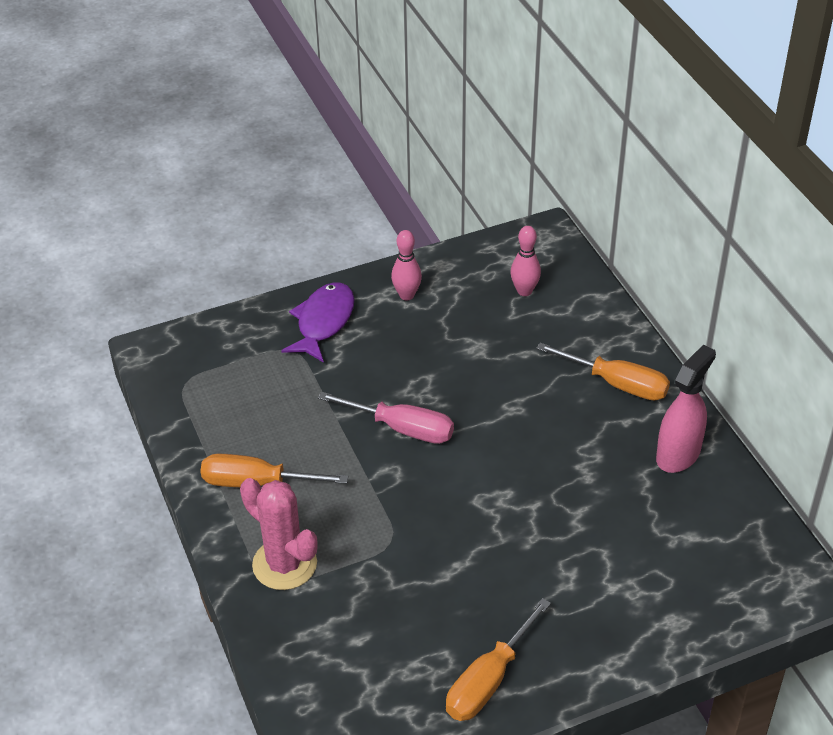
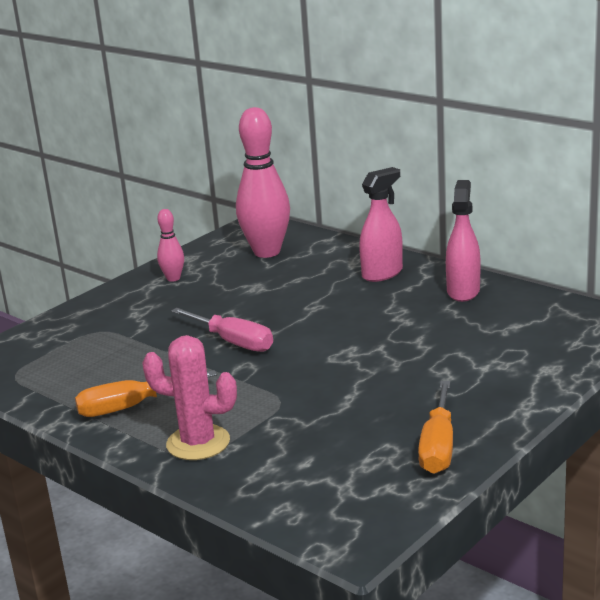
camera: 25 degrees left, 20 degrees down
purple fish [281,282,354,363] -> none
pink screwdriver [318,392,454,444] -> pink screwdriver turned 45 degrees clockwise [171,308,273,352]
pink bowling pin [511,226,541,296] -> pink bowling pin [236,107,290,258], size x2.07
orange screwdriver [536,343,670,400] -> pink spray bottle [359,167,403,282]

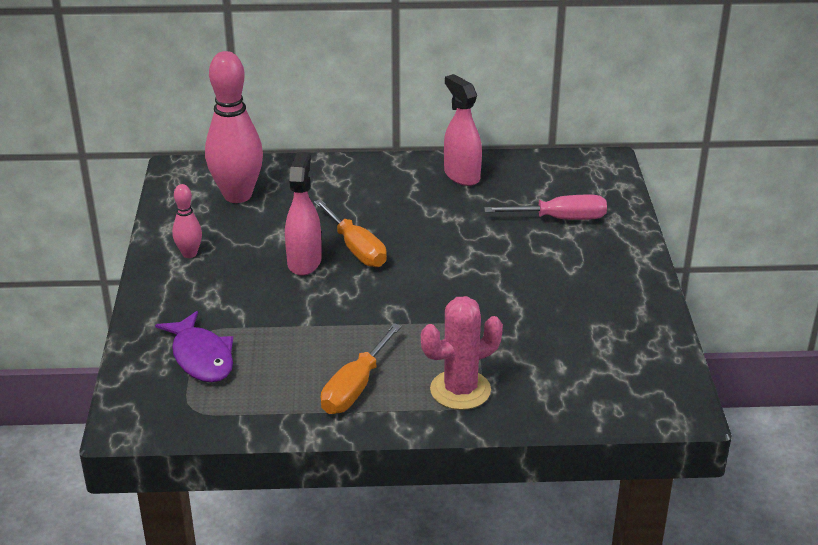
camera: 45 degrees left, 10 degrees up
pink screwdriver [171,308,273,352] -> pink screwdriver moved to [484,194,607,220]
pink spray bottle [359,167,403,282] -> pink spray bottle moved to [285,152,322,276]
orange screwdriver [418,381,453,474] -> orange screwdriver moved to [314,199,387,267]
none -> purple fish [155,311,233,382]

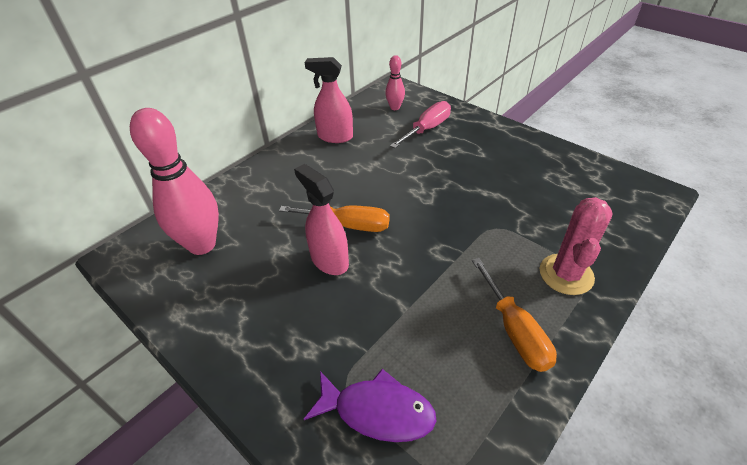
camera: 45 degrees left, 10 degrees up
pink bowling pin [172,184,202,258] -> pink bowling pin moved to [385,55,405,110]

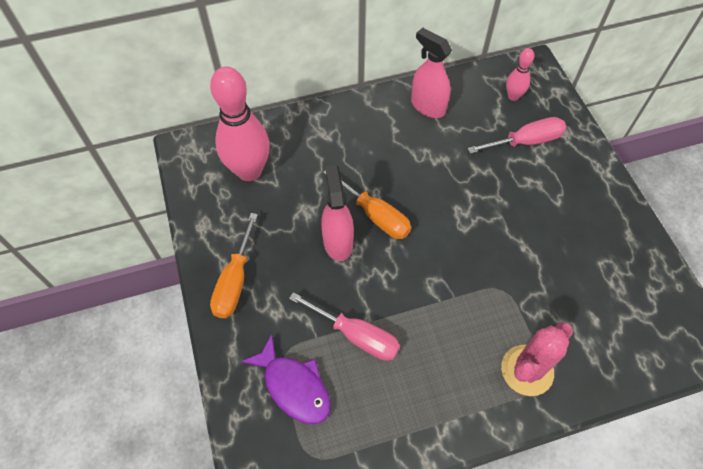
camera: 30 degrees right, 15 degrees up
orange screwdriver [472,258,557,372] -> orange screwdriver moved to [210,213,258,318]
none -> pink screwdriver [289,292,400,361]

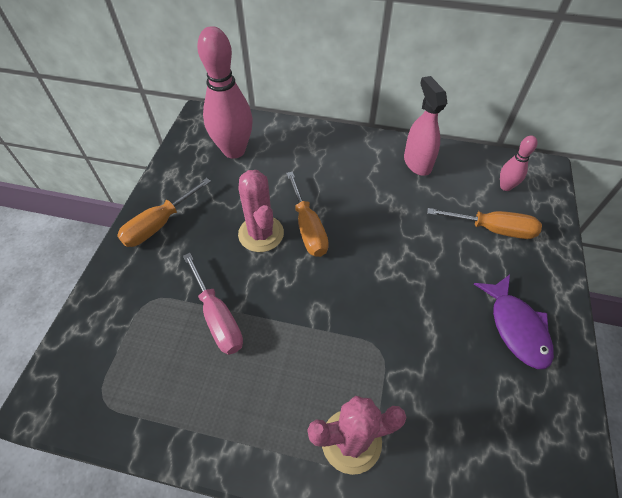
camera: 30 degrees right, 5 degrees down
purple fish [241,334,331,424] -> purple fish moved to [474,275,554,369]
pink spray bottle [321,165,354,261] -> pink cactus [238,170,284,252]
pink screwdriver [467,117,566,154] -> orange screwdriver [427,208,542,239]

